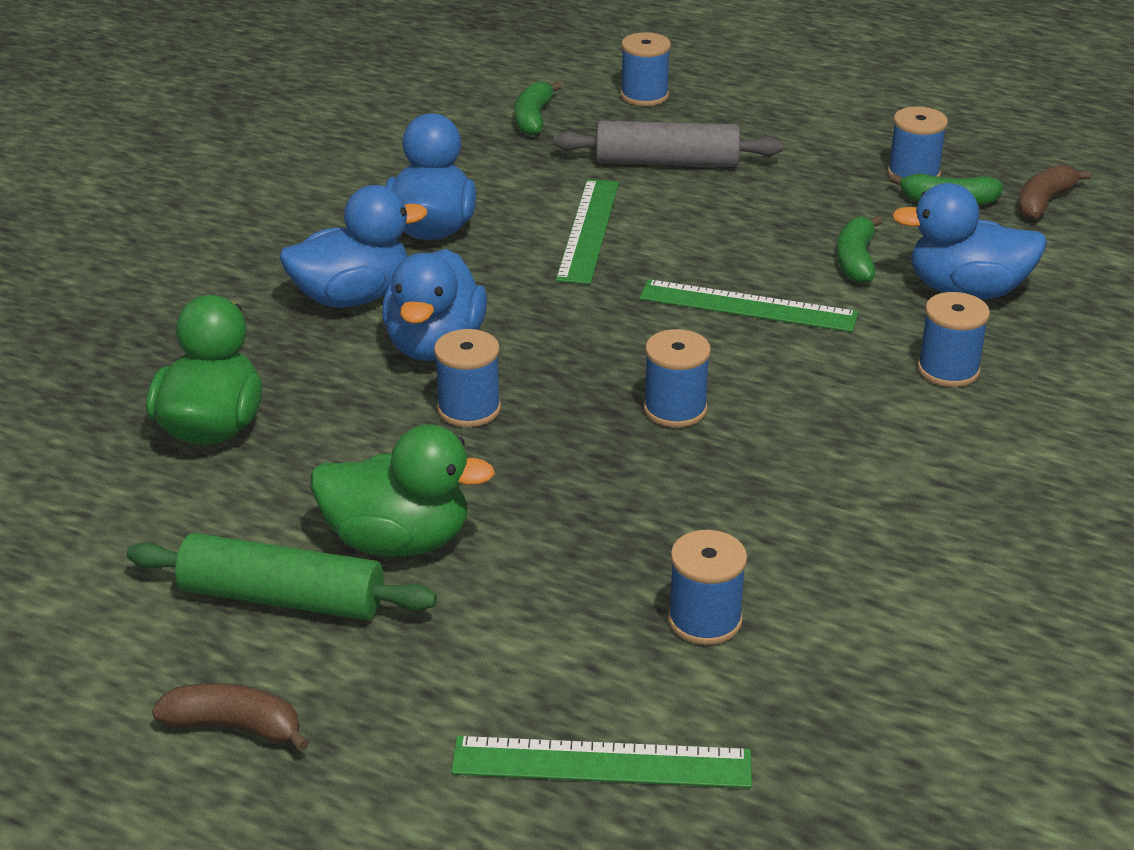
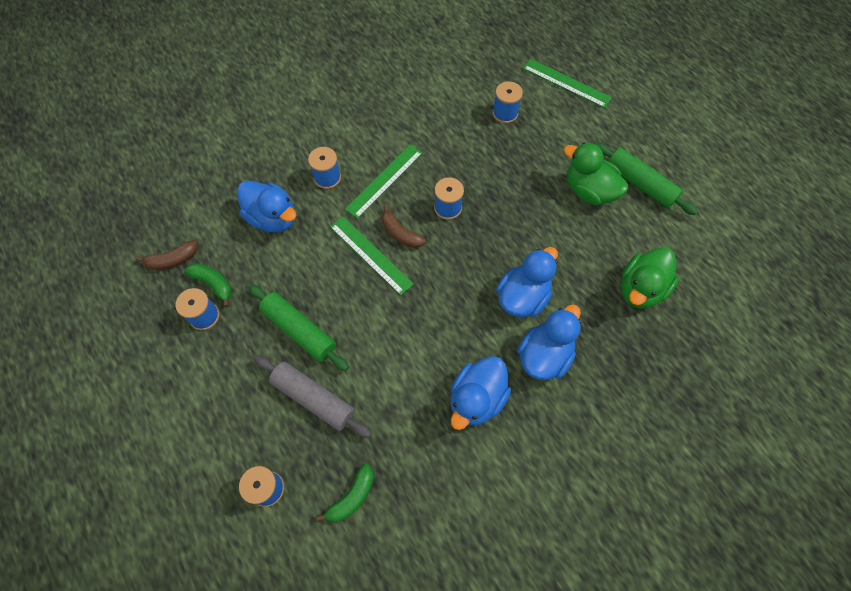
camera: 150 degrees left, 30 degrees up
brown banana [152,683,309,751] -> brown banana moved to [382,205,426,248]
blue duck [280,185,427,308] -> blue duck turned 120 degrees clockwise [517,304,581,380]
blue spool [434,329,501,427] -> none
green ruler [556,179,619,284] -> green ruler moved to [345,145,423,219]
green banana [836,215,882,283] -> none
none -> green rolling pin [248,284,349,371]

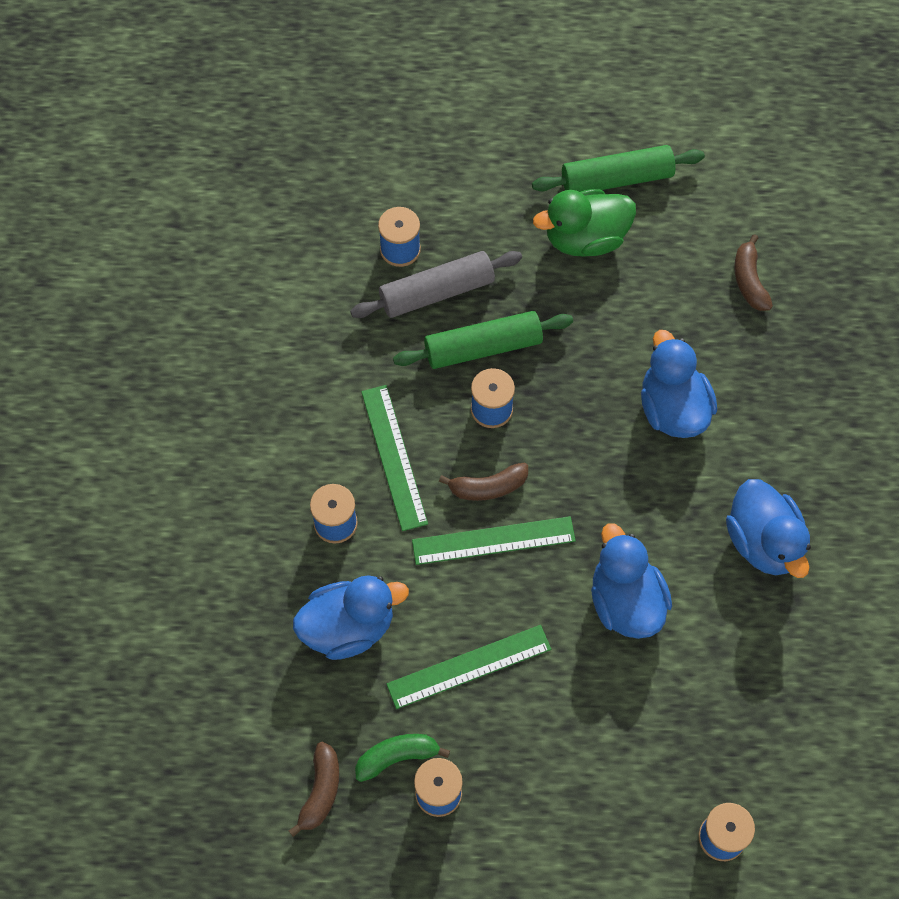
camera: 55 degrees left, 0 degrees up
green rolling pin [248,284,349,371] -> green rolling pin moved to [393,311,573,369]
grey rolling pin [254,356,372,438] -> grey rolling pin moved to [350,251,522,318]
green banana [317,464,374,522] -> none
blue duck [517,304,581,380] -> blue duck moved to [591,523,672,639]
green ruler [523,59,612,108] -> green ruler moved to [387,625,551,709]
green duck [621,247,679,308] -> brown banana [734,234,773,311]

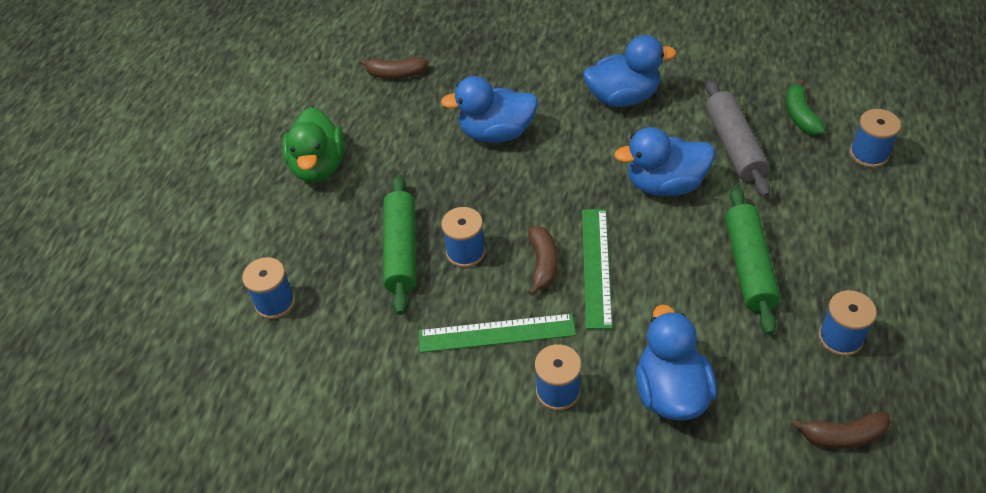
camera: 75 degrees left, 15 degrees down
brown banana [289,742,339,837] -> brown banana turned 150 degrees clockwise [790,411,891,449]
grey rolling pin [350,251,522,318] -> grey rolling pin moved to [706,79,770,197]
green banana [355,734,450,782] -> green banana moved to [786,80,825,135]
green ruler [387,625,551,709] -> none
green rolling pin [532,145,705,192] -> green rolling pin moved to [725,187,780,335]

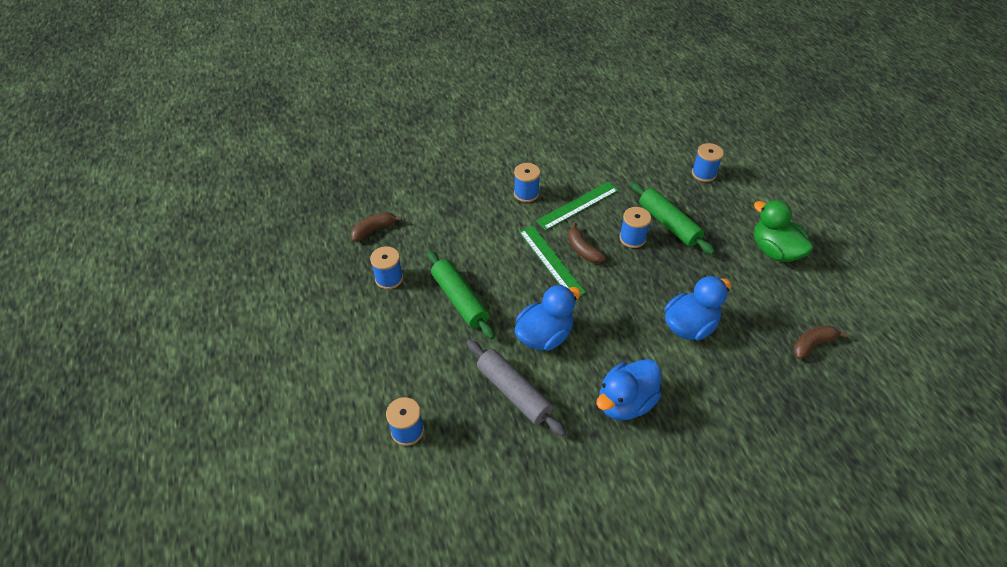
camera: 145 degrees right, 0 degrees up
blue duck [636,305,717,420] -> none
green banana [786,80,825,135] -> none

